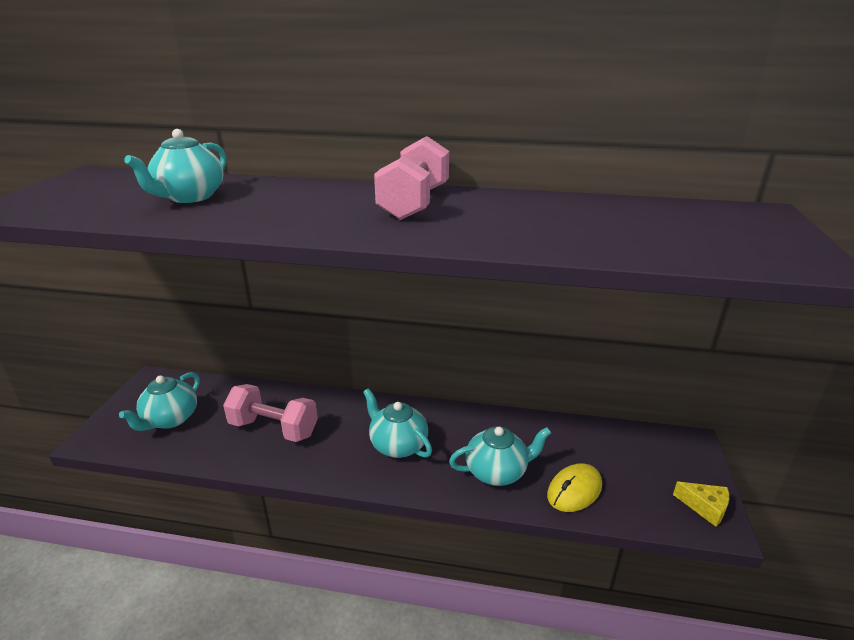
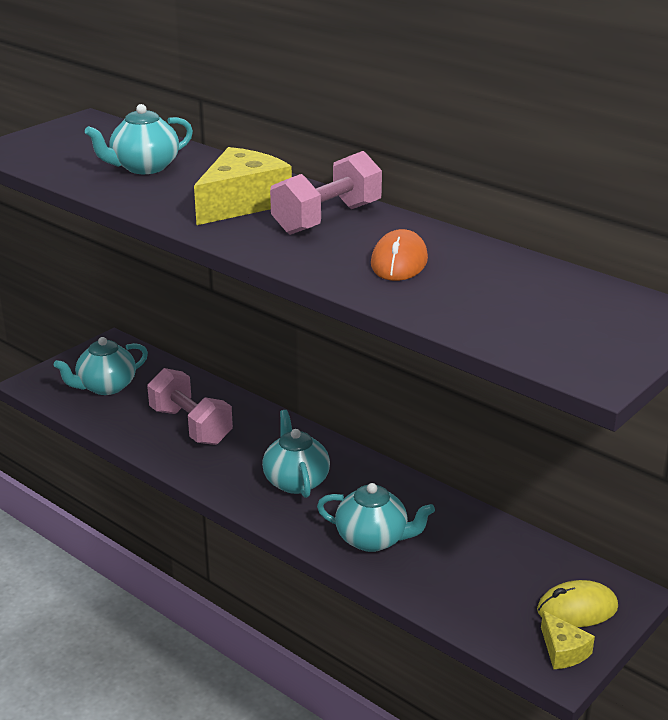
camera: 30 degrees right, 0 degrees up
yellow mouse [547,463,602,512] -> yellow mouse moved to [537,580,618,627]
none -> yellow cheese [194,147,292,225]
none -> orange mouse [371,229,428,281]

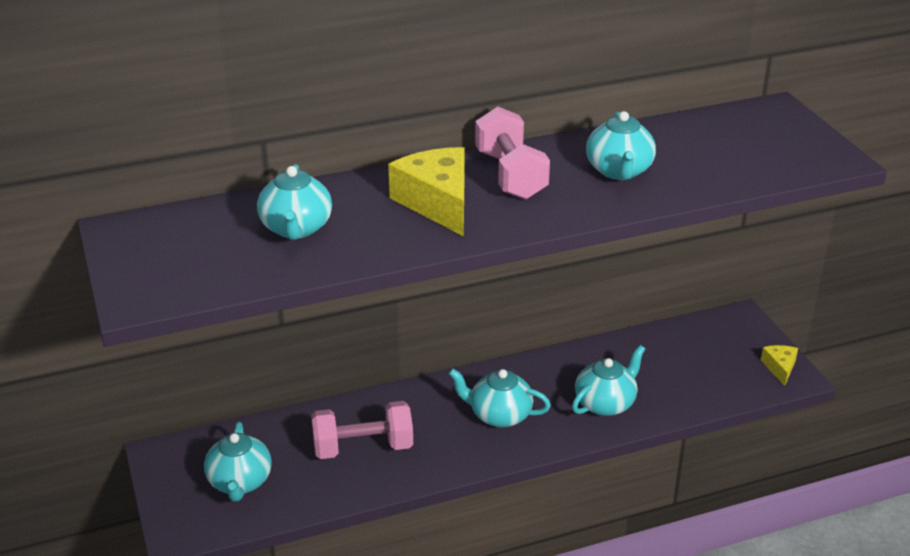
camera: 60 degrees left, 5 degrees up
orange mouse [371,229,428,281] -> turquoise teapot [586,111,656,180]
yellow mouse [537,580,618,627] -> none
yellow cheese [541,611,595,669] -> yellow cheese turned 90 degrees counterclockwise [761,345,798,386]

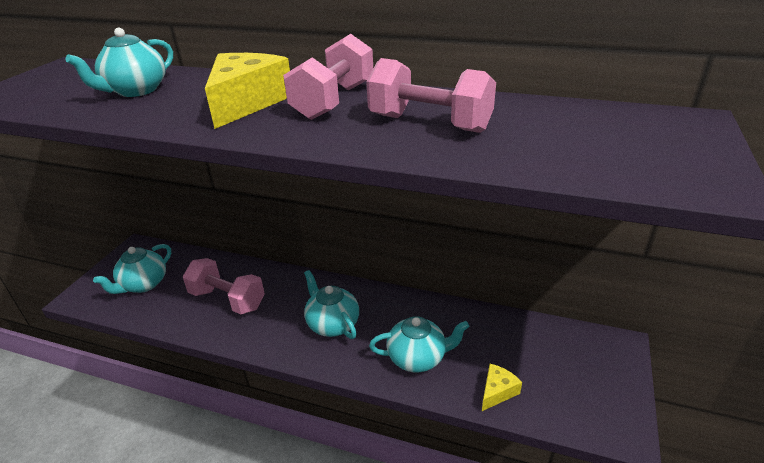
camera: 40 degrees right, 0 degrees up
turquoise teapot [586,111,656,180] -> pink dumbbell [366,58,496,133]
yellow cheese [761,345,798,386] -> yellow cheese moved to [482,364,522,411]

